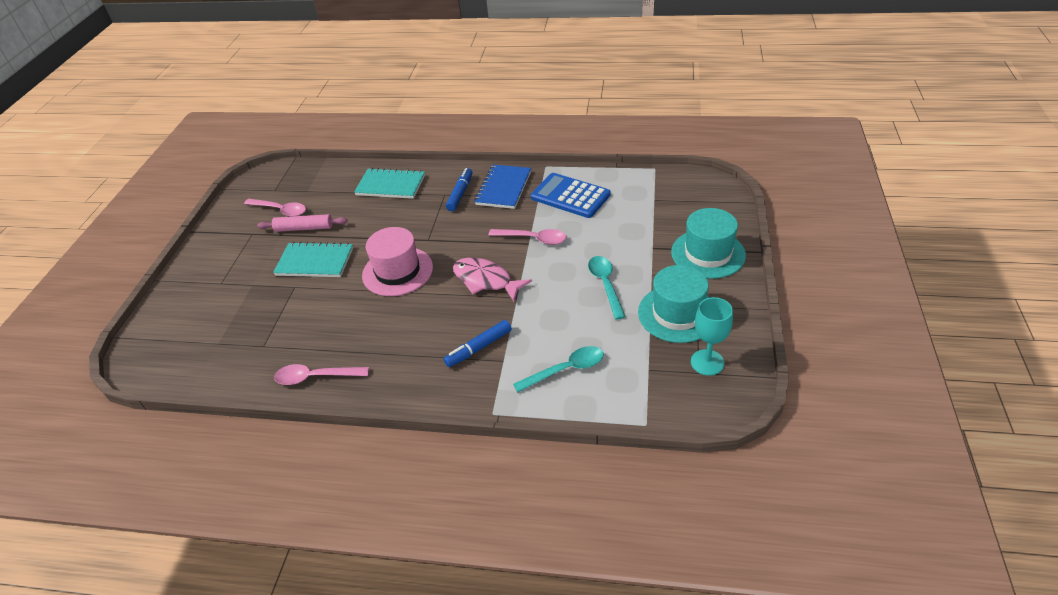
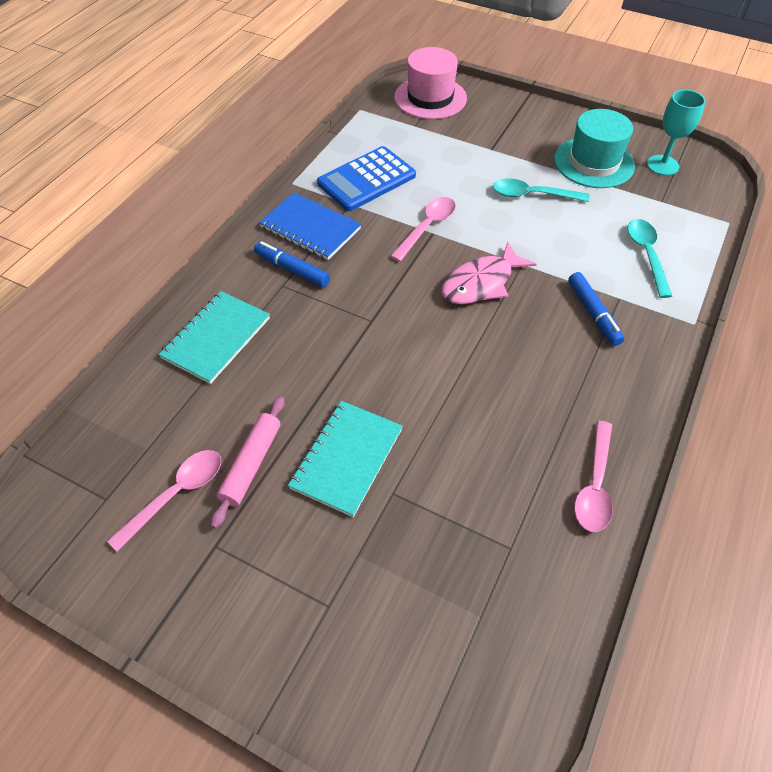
camera: 75 degrees left, 10 degrees up
pink hat [362,227,433,296] -> pink hat moved to [394,47,467,119]
turquoise hat [671,208,746,279] -> none

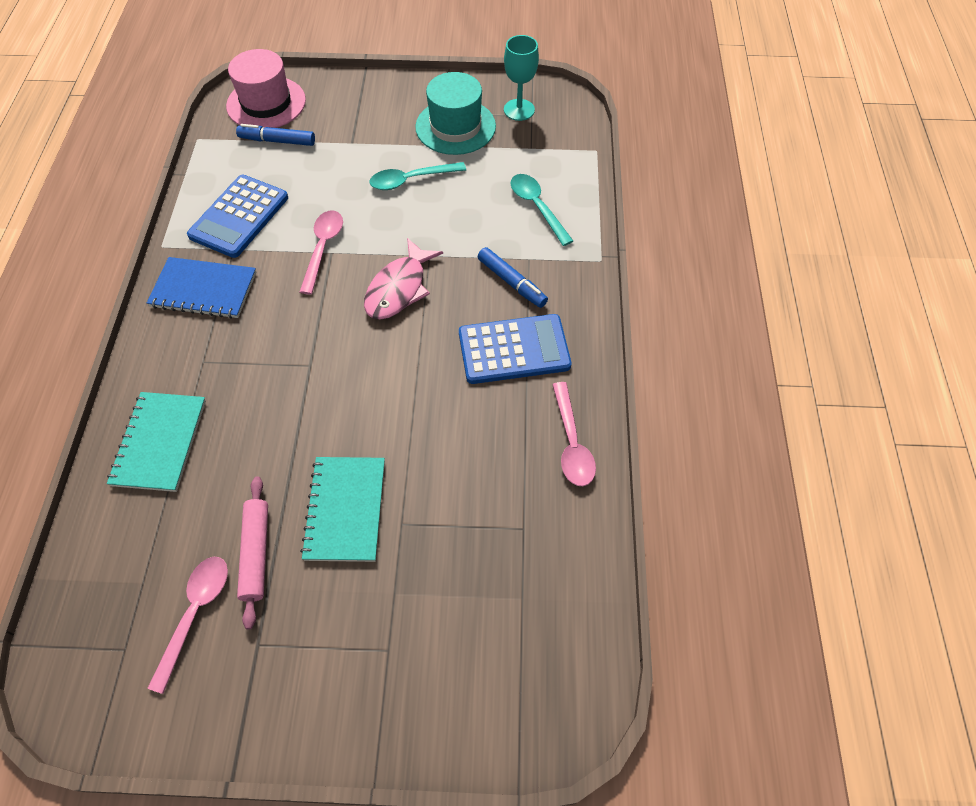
camera: 25 degrees left, 5 degrees up
blue marker [254,241,330,287] -> blue marker moved to [236,124,315,146]
none -> blue calculator [459,314,571,384]

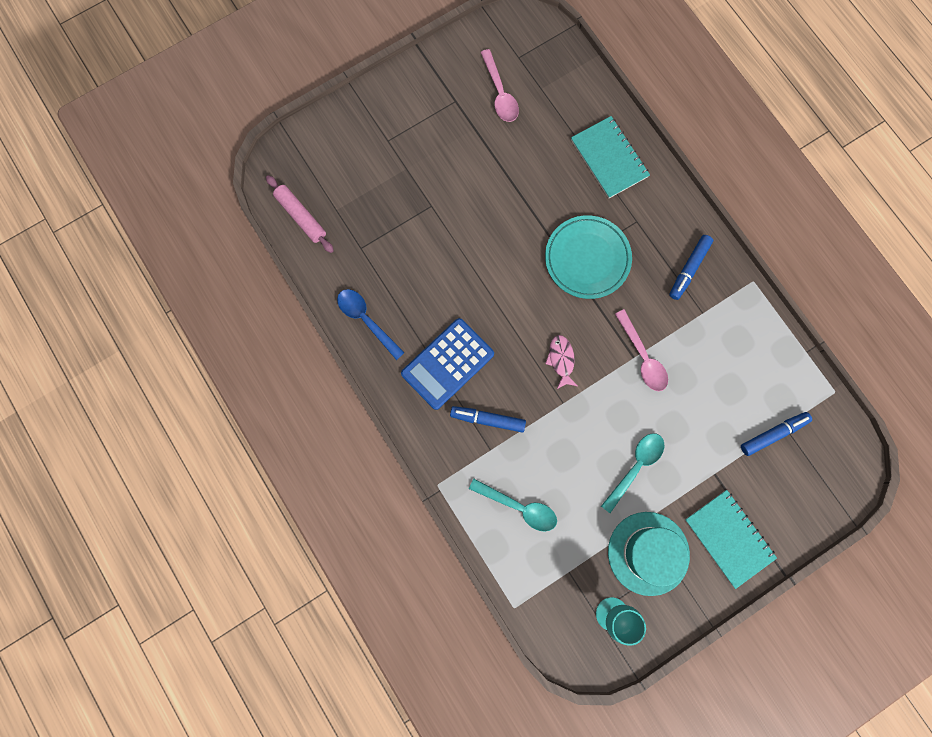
camera: 145 degrees right, 20 degrees up
blue notebook [147,257,256,319] -> blue marker [669,235,713,300]
blue calculator [187,175,288,258] -> none
pink hat [226,49,306,128] -> none
pink rolling pin [237,477,268,630] -> pink rolling pin moved to [266,175,334,253]
turquoise notebook [300,457,385,562] -> turquoise notebook moved to [685,490,777,589]
pink fish [364,238,443,320] -> pink fish [545,335,578,390], size x0.61
pink spoon [552,382,596,486] -> blue spoon [337,289,405,360]
none -> turquoise plate [545,215,632,299]

